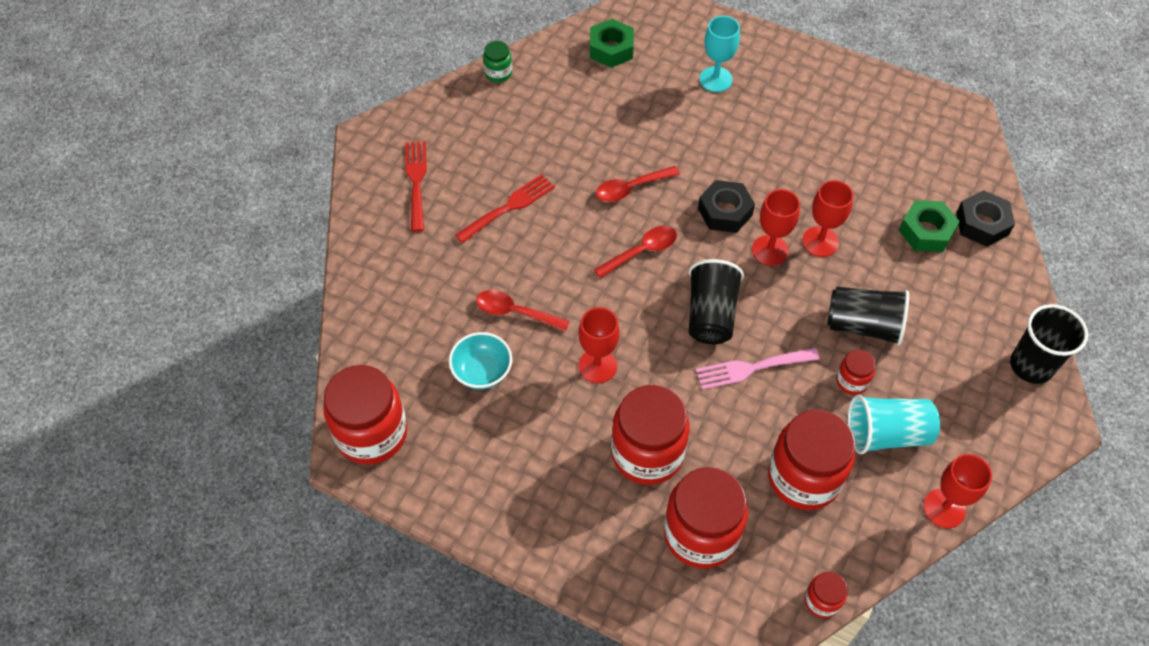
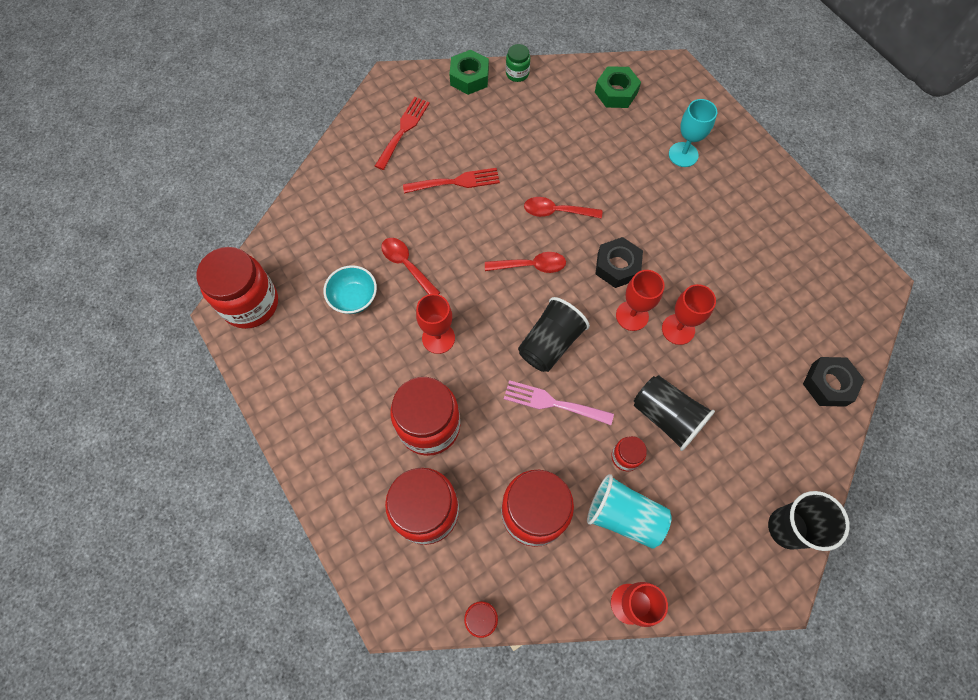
camera: 30 degrees right, 10 degrees up
green nut [899,200,960,252] -> green nut moved to [450,50,489,95]

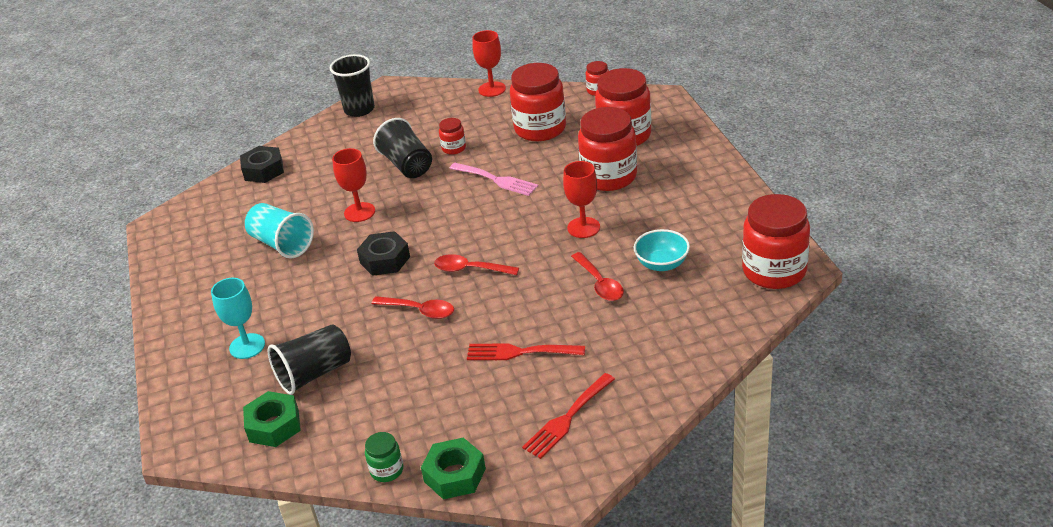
camera: 160 degrees left, 30 degrees down
black cup [518,297,590,372] -> black cup moved to [268,324,351,395]
turquoise cup [587,474,672,549] -> turquoise cup moved to [245,203,314,258]
red goblet [616,270,665,331] -> none

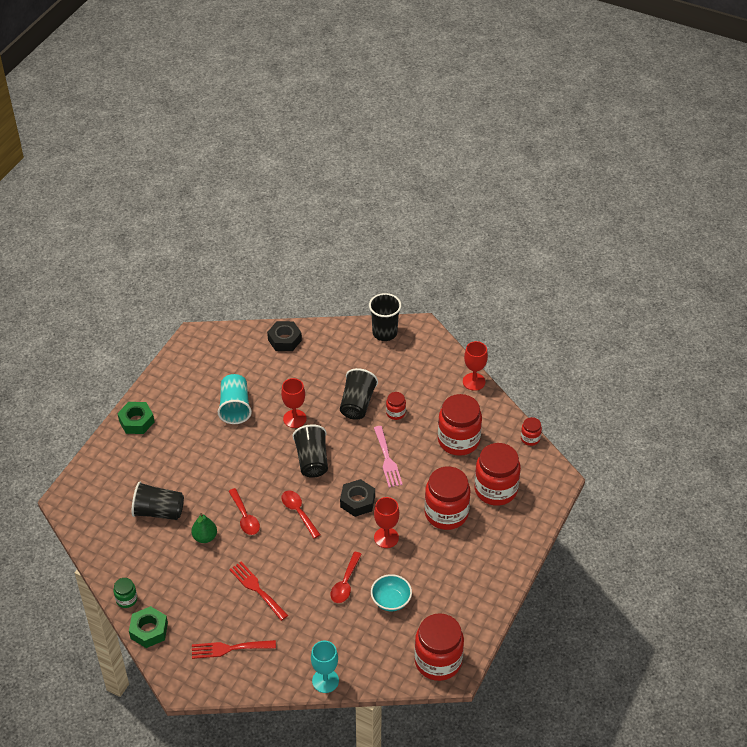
camera: 40 degrees right, 10 degrees up
turquoise goblet [211,278,265,359] -> turquoise goblet moved to [311,641,339,693]
green nut [243,391,301,447] -> green nut moved to [117,402,154,434]
black nut [357,231,410,276] -> black nut moved to [340,479,375,517]
none -> green pear [191,513,217,543]
none -> black cup [292,424,328,478]

